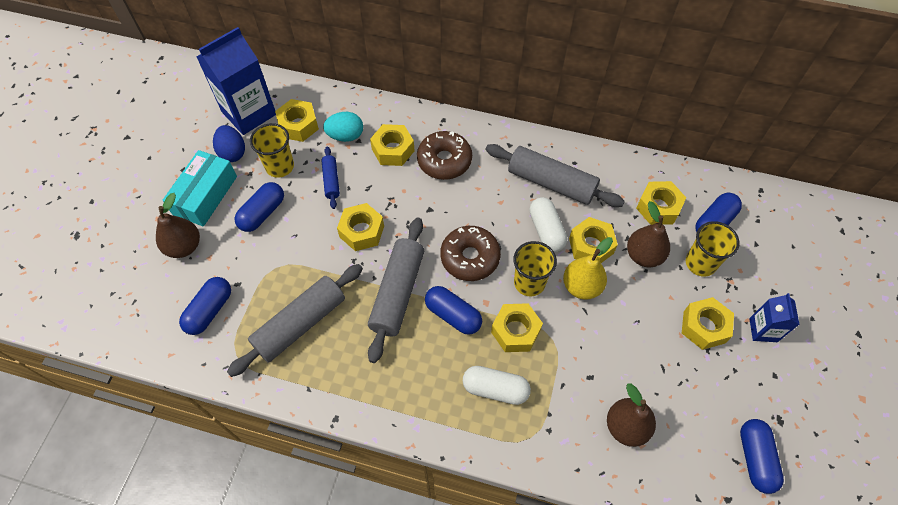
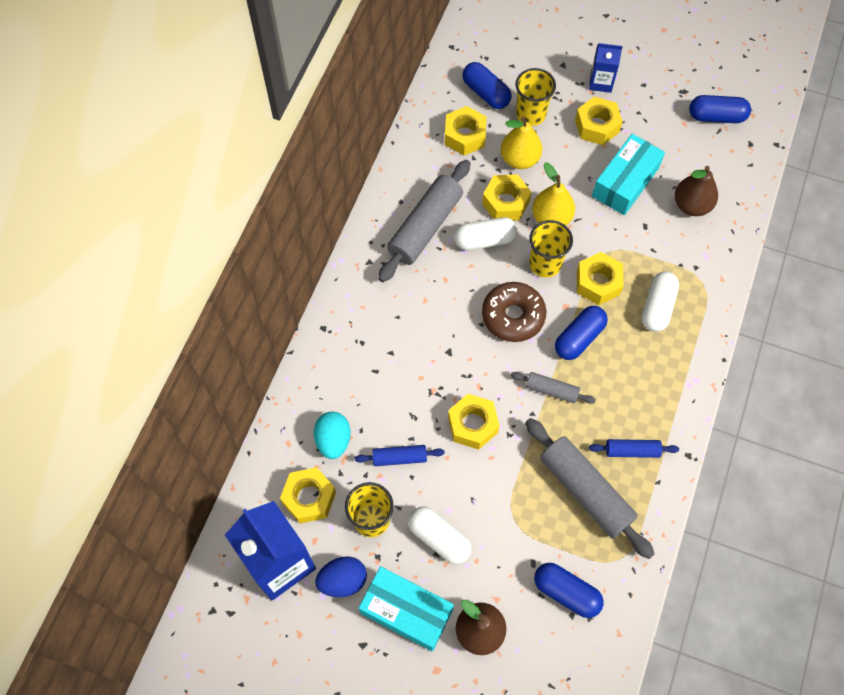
camera: 85 degrees left, 5 degrees up
blue capsule [234,182,284,232] -> white capsule [408,506,471,564]
grey rolling pin [368,217,424,363] -> grey rolling pin [511,372,595,404], size x0.51
yellow nut [370,124,414,166] -> none
brown donut [417,131,472,180] -> none
brown pear [627,201,670,267] -> yellow pear [501,117,542,169]
none -> blue rolling pin [589,439,679,458]
none -> turquoise box [592,134,665,215]

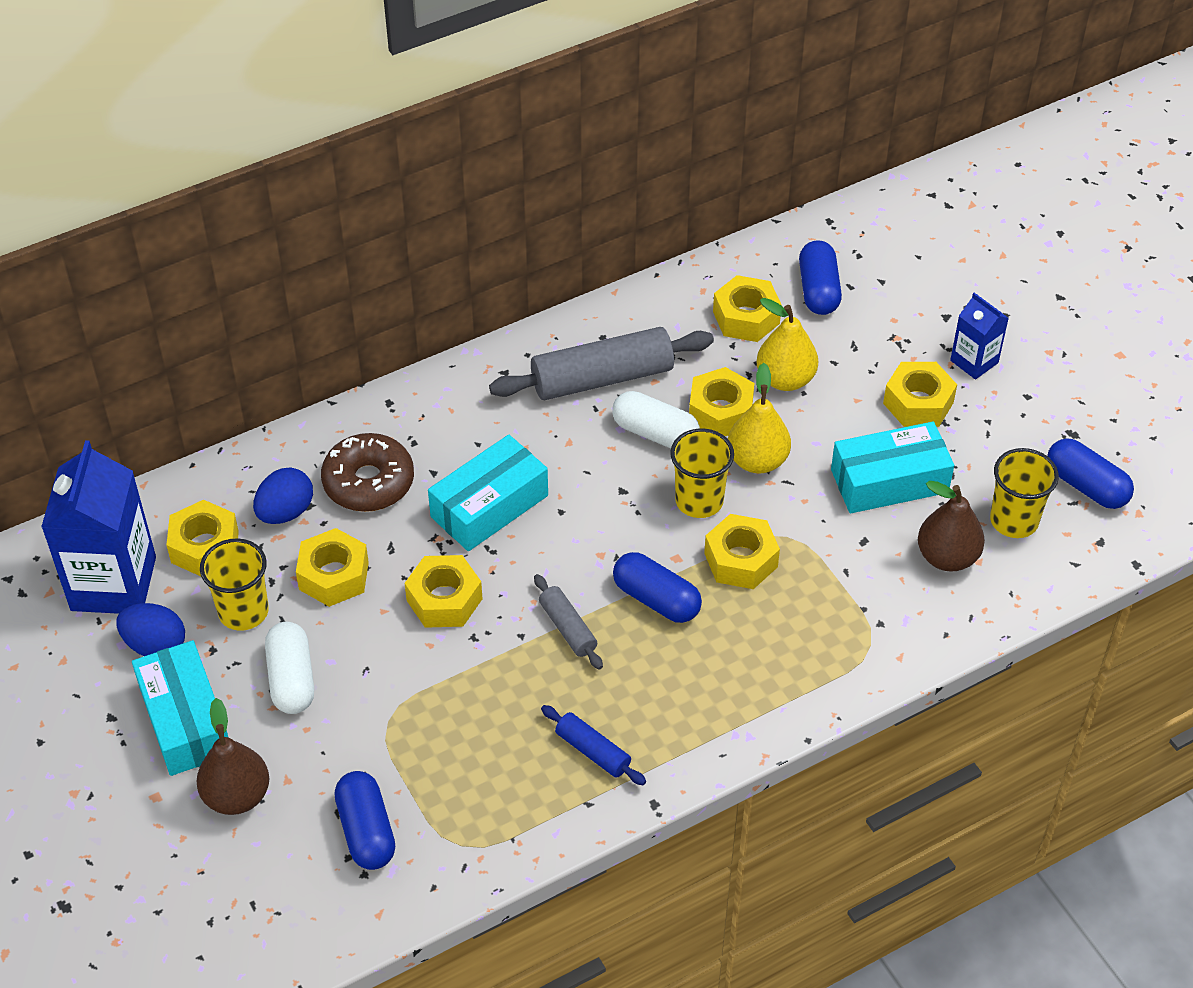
camera: 40 degrees right, 15 degrees down
turquoise egg [314,412,351,459] -> blue egg [253,467,313,524]
blue rolling pin [355,445,445,466] -> yellow nut [296,528,369,607]
brown donut [482,282,546,342] -> brown donut moved to [321,433,414,512]
yellow cup [515,68,556,126] -> yellow cup moved to [990,448,1059,538]
grey rolling pin [525,418,654,559] -> none
blue capsule [555,306,608,360] -> blue capsule turned 45 degrees clockwise [613,552,702,623]
white capsule [642,271,679,332] -> none
none -> turquoise box [428,435,548,551]

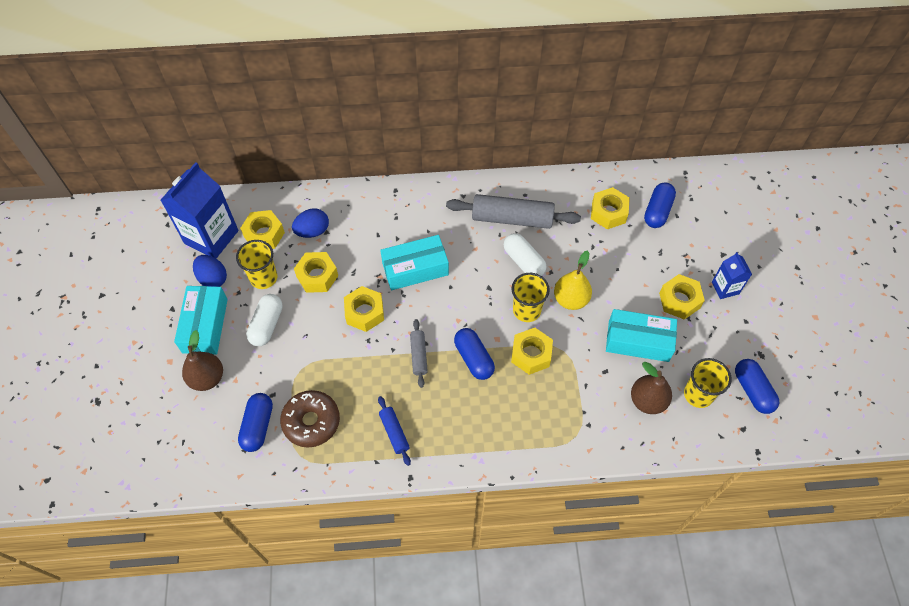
camera: 25 degrees right, 10 degrees up
brown donut [321,433,414,512] -> brown donut moved to [280,390,340,447]
yellow nut [689,367,754,436] -> none
yellow pear [756,298,818,391] -> none

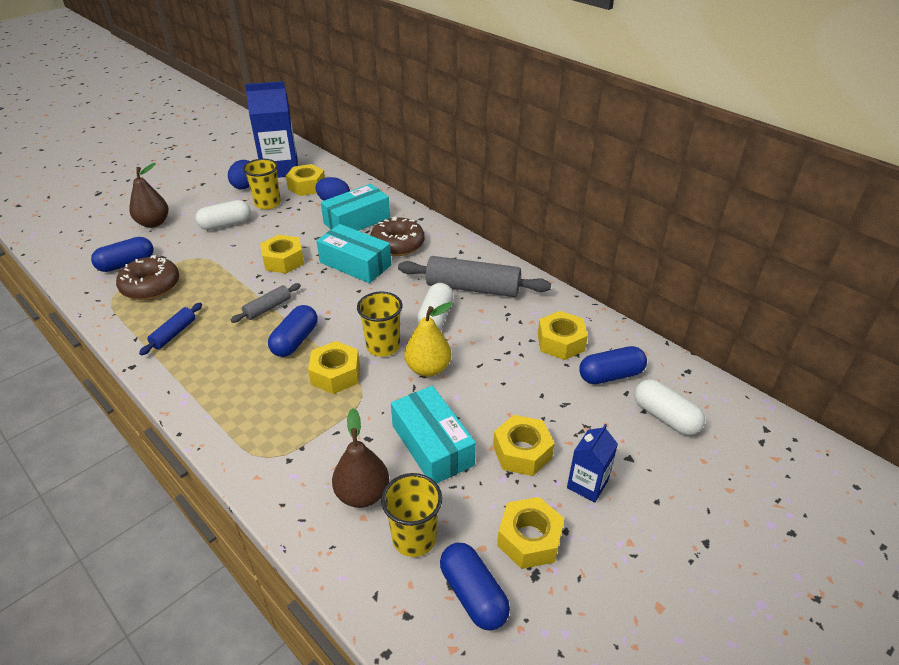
camera: 50 degrees right, 20 degrees down
turquoise box [174,286,228,355] -> turquoise box moved to [321,184,390,231]
yellow nut [294,252,338,293] -> yellow nut moved to [497,497,564,569]
grey rolling pin [446,194,581,229] -> grey rolling pin turned 45 degrees counterclockwise [398,256,551,297]
blue capsule [735,359,779,414] -> blue capsule turned 60 degrees counterclockwise [440,543,510,631]
none -> brown donut [370,216,425,256]
none -> white capsule [634,379,705,435]

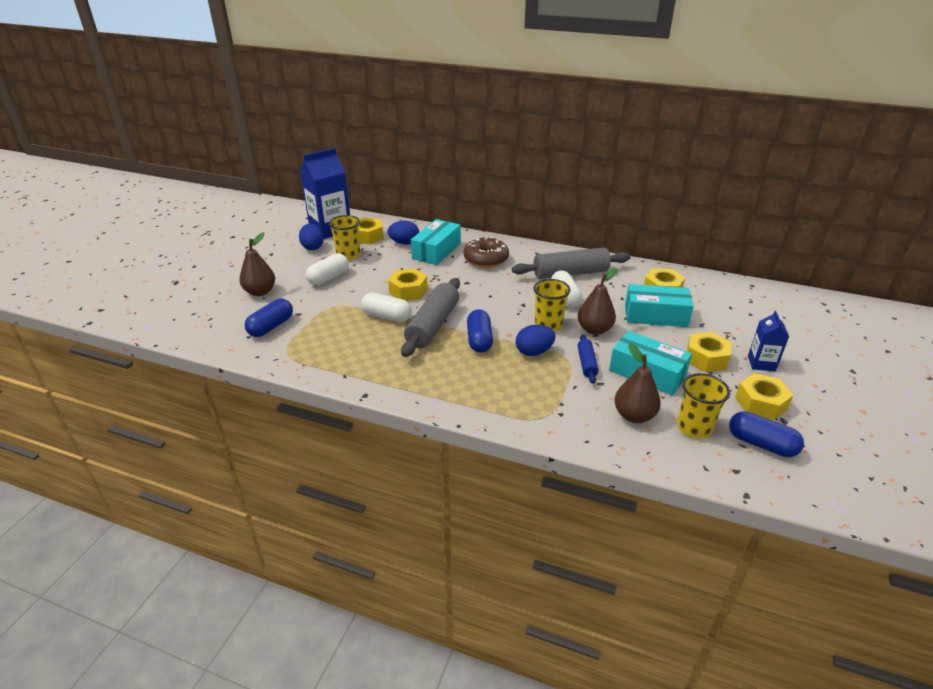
camera: 25 degrees left, 5 degrees down
brown donut [116,255,179,300] -> none
blue rolling pin [139,303,202,355] -> blue rolling pin moved to [578,334,598,384]
grey rolling pin [231,283,301,323] -> grey rolling pin [401,278,460,357], size x1.97
yellow nut [308,341,360,394] -> blue egg [516,324,556,356]
turquoise box [317,224,391,283] -> turquoise box moved to [625,284,694,327]
yellow pear [404,302,453,377] -> brown pear [578,268,618,335]
blue capsule [579,346,647,384] -> none
white capsule [634,379,705,435] -> white capsule moved to [361,293,412,322]

